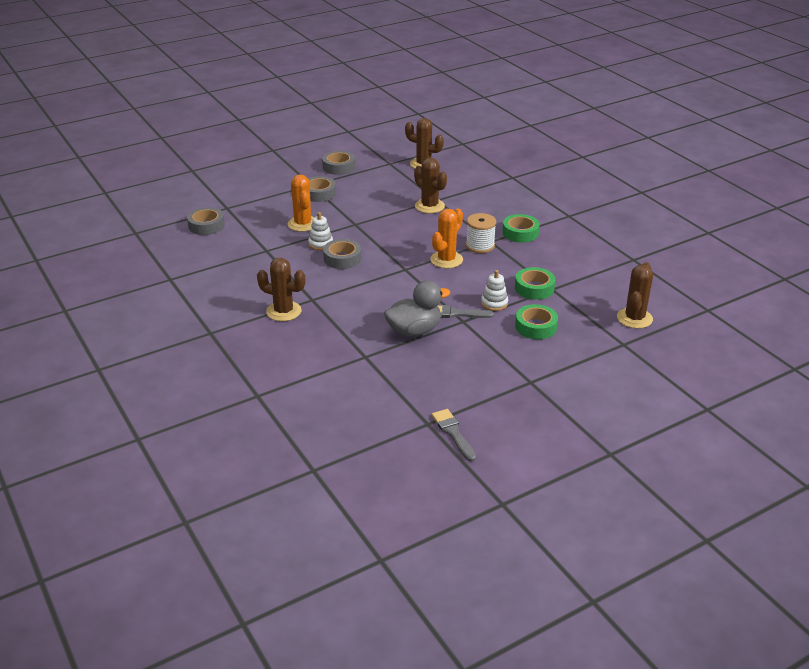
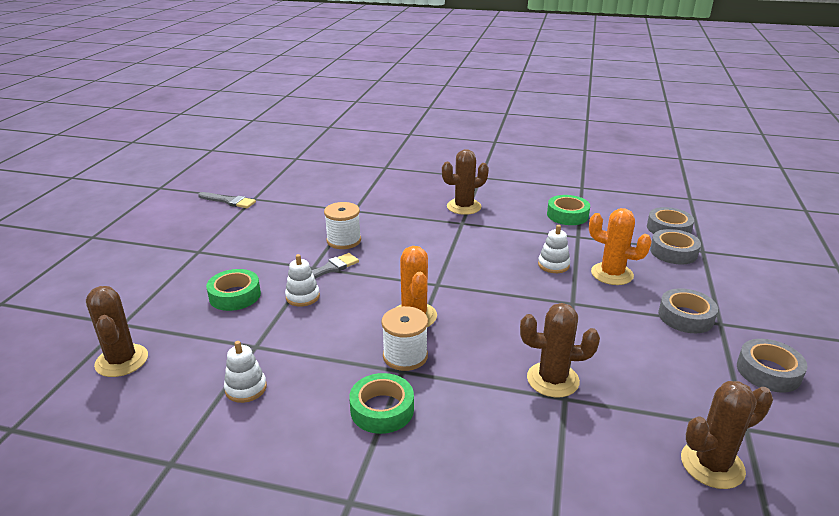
camera: 135 degrees right, 5 degrees down
grey tape [323,239,362,269] -> grey tape moved to [650,229,701,265]
grey duck [384,280,450,337] -> white spool [324,202,361,249]
green tape [515,267,555,300] -> green tape moved to [547,195,590,225]
none -> white stacking toy [224,341,267,403]

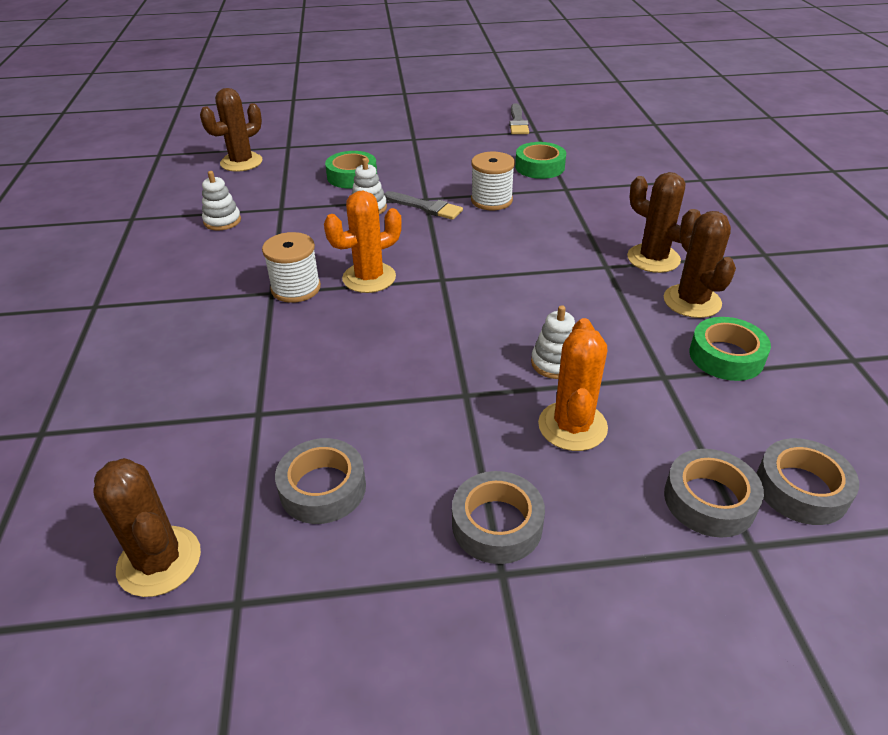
camera: 70 degrees right, 10 degrees up
green tape [349,373,414,434] -> green tape moved to [515,142,566,179]
brown cactus [520,303,600,398] -> brown cactus moved to [664,209,736,318]
grey tape [737,339,808,392] -> grey tape moved to [275,438,366,524]

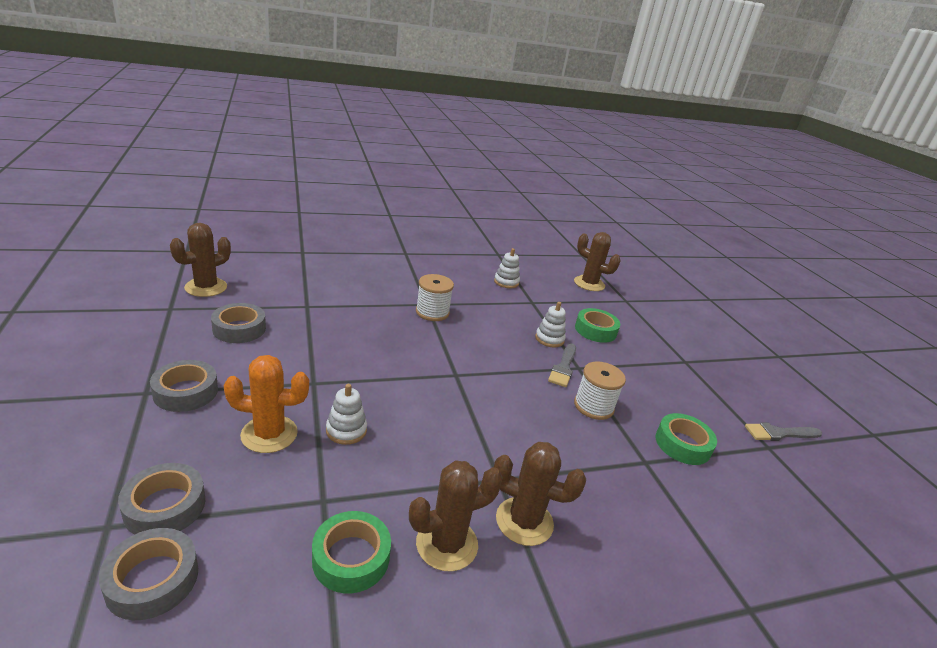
camera: 75 degrees right, 10 degrees down
orange cactus [324,191,402,293] -> none
brown cactus [627,172,701,273] -> brown cactus turned 75 degrees clockwise [494,442,586,546]

